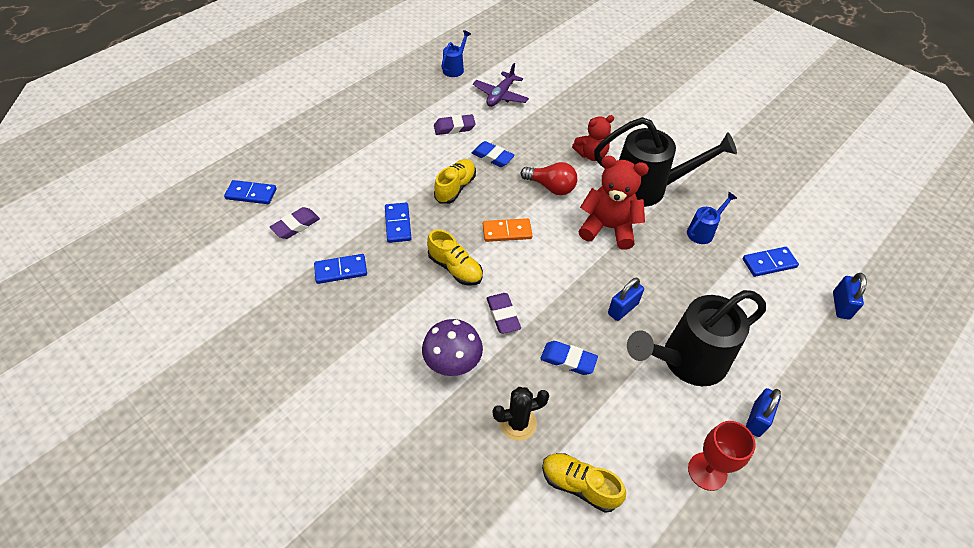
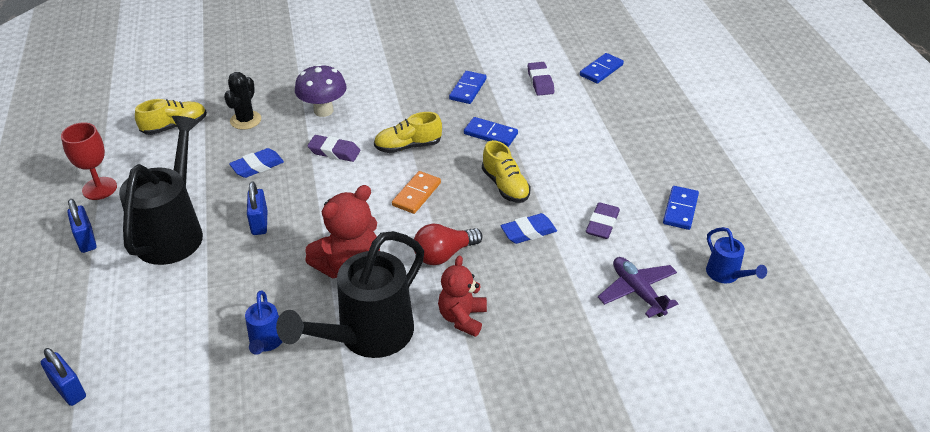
camera: 125 degrees right, 10 degrees down
blue domino [743,247,799,277] -> blue domino moved to [663,186,699,230]

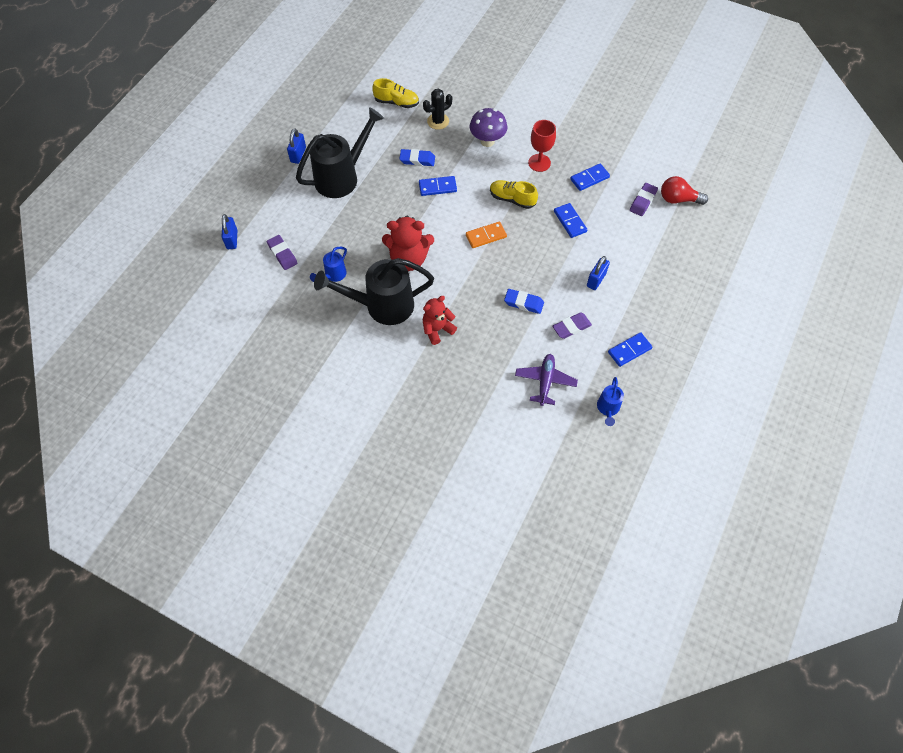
camera: 40 degrees right, 20 degrees up
red goblet [61,122,117,200] -> red goblet moved to [528,120,556,172]
blue padlock [247,182,267,235] -> blue padlock moved to [587,256,610,290]
purple eraser [307,135,360,162] -> purple eraser moved to [267,235,297,270]
red light bulb [414,224,483,265] -> red light bulb moved to [661,176,708,205]
yellow shoe [482,140,531,203] -> none
blue domino [580,53,624,84] -> blue domino moved to [419,176,457,196]

